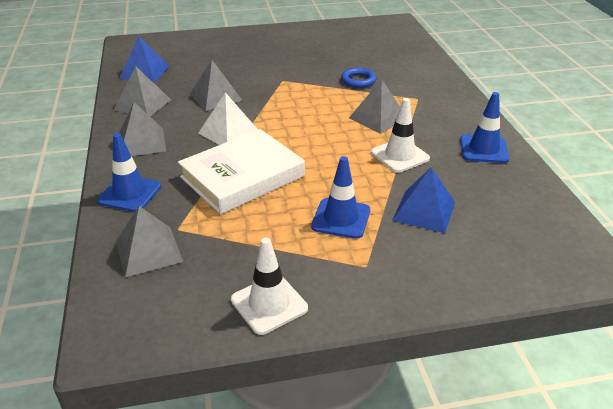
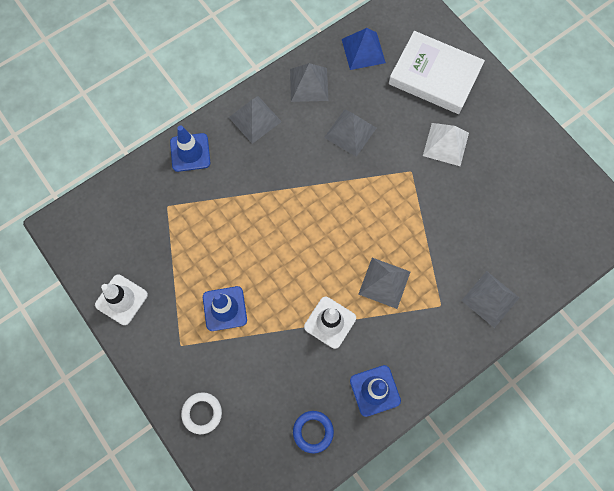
camera: 65 degrees right, 35 degrees up
grey pyramid [116,206,183,278] -> grey pyramid moved to [461,271,519,328]
white book [178,129,305,214] -> white book moved to [389,31,485,114]
white pyramid [198,92,258,145] -> white pyramid moved to [423,123,469,166]
blue ring [341,67,376,88] -> blue ring moved to [293,411,334,453]
blue pyramid [392,168,455,233] -> none
none -> white ring [181,392,222,434]

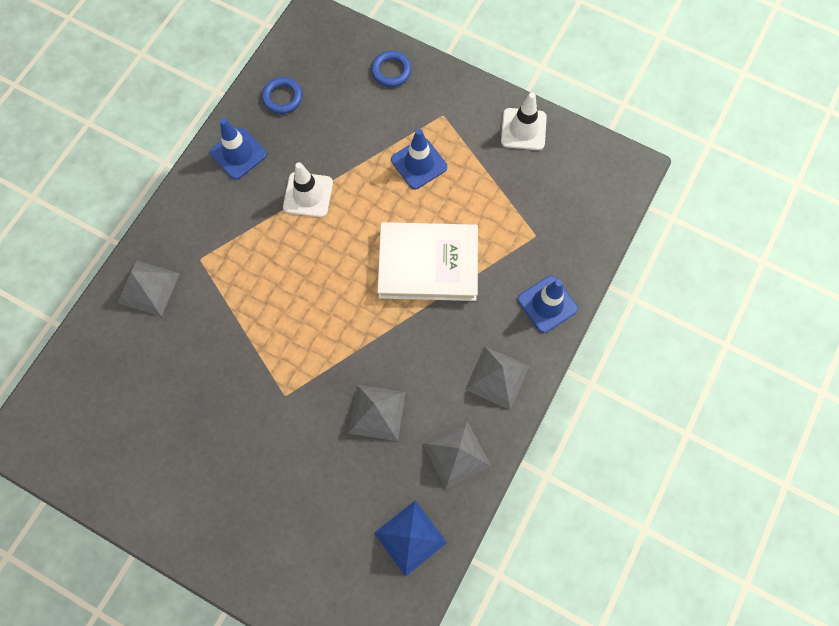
camera: 155 degrees right, 0 degrees up
white ring [181,392,222,434] -> blue ring [371,51,411,87]
grey pyramid [358,258,410,309] -> none
white book [389,31,485,114] -> white book moved to [378,222,478,301]
white pyramid [423,123,469,166] -> none

